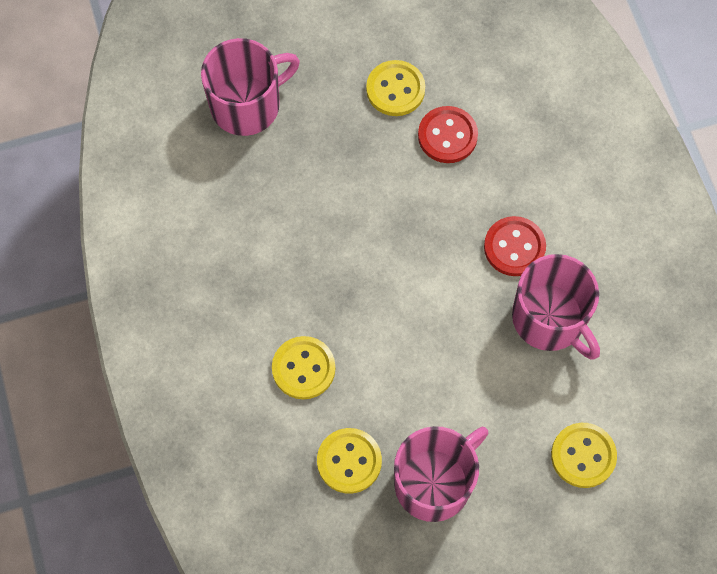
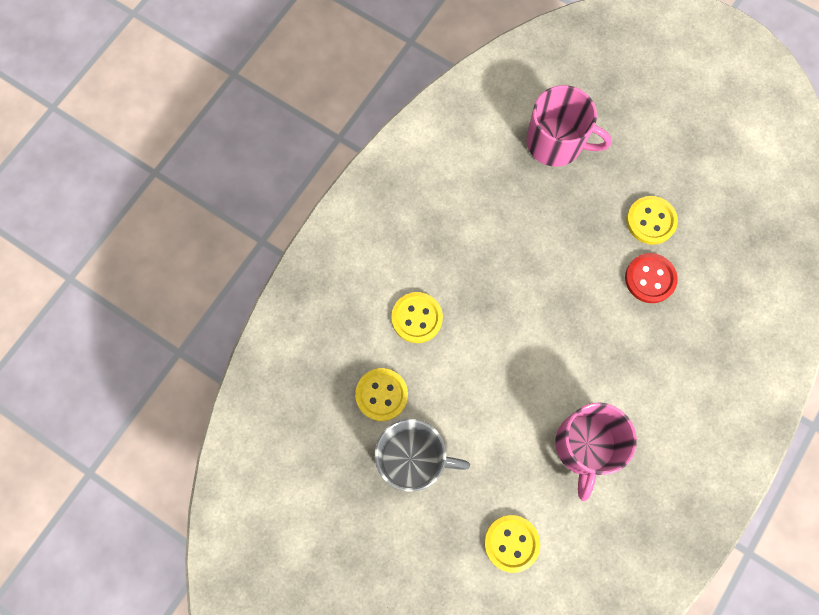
camera: 50 degrees right, 5 degrees up
pink mug [394,426,488,522] -> grey mug [375,419,470,492]
red button [484,216,546,276] -> none

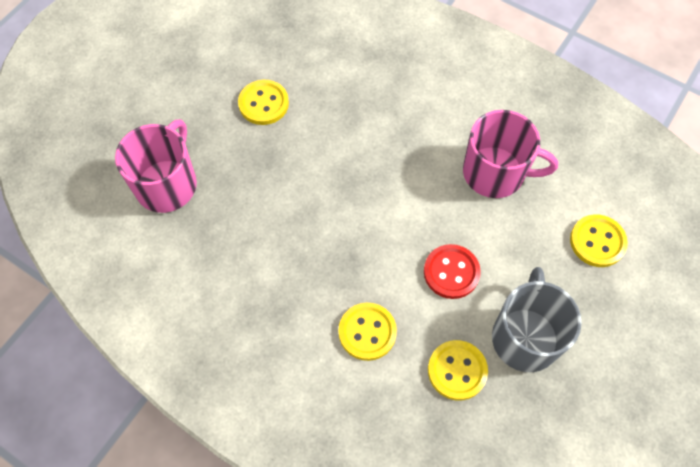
camera: 90 degrees left, 10 degrees down
red button [625,253,678,303] -> red button moved to [424,244,481,299]

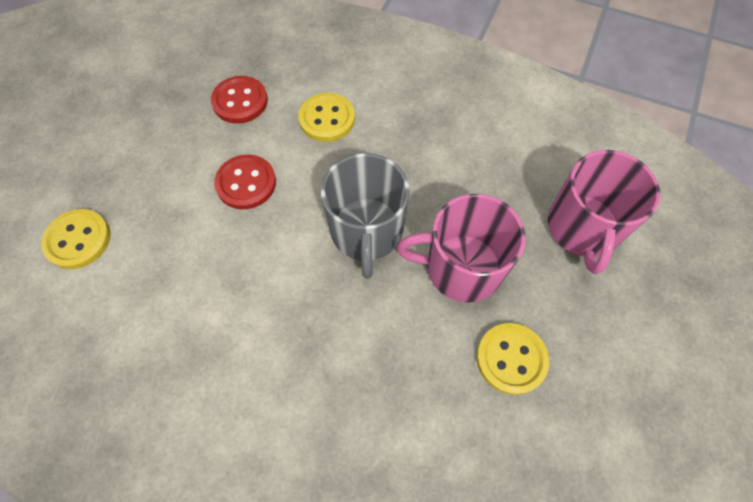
camera: 170 degrees right, 0 degrees up
yellow button [428,340,488,401] -> red button [211,76,268,124]
pink mug [463,110,558,198] -> pink mug moved to [397,194,526,303]
grey mug [492,267,582,372] -> grey mug moved to [321,153,410,279]

